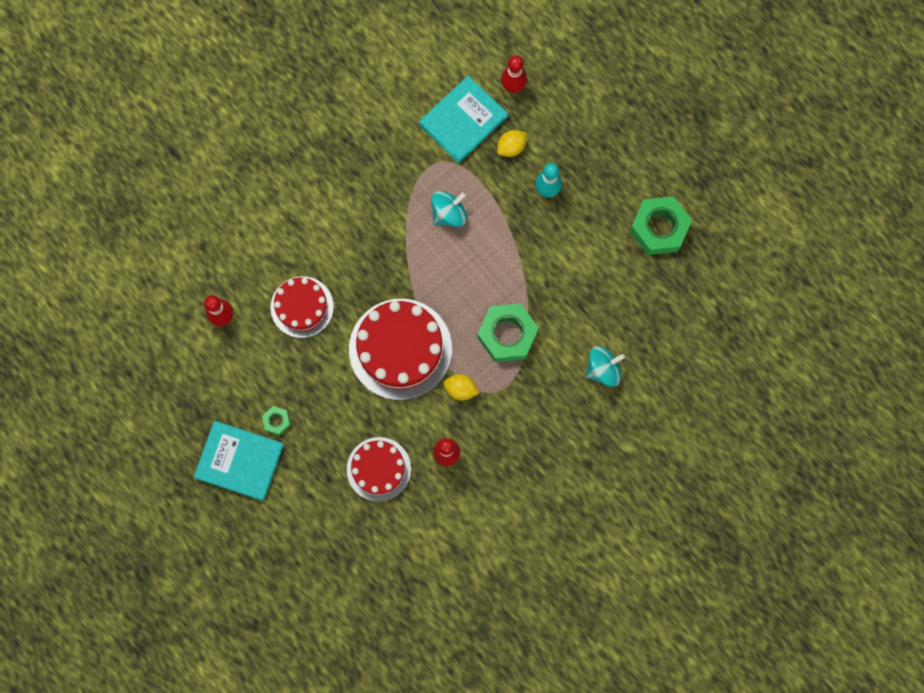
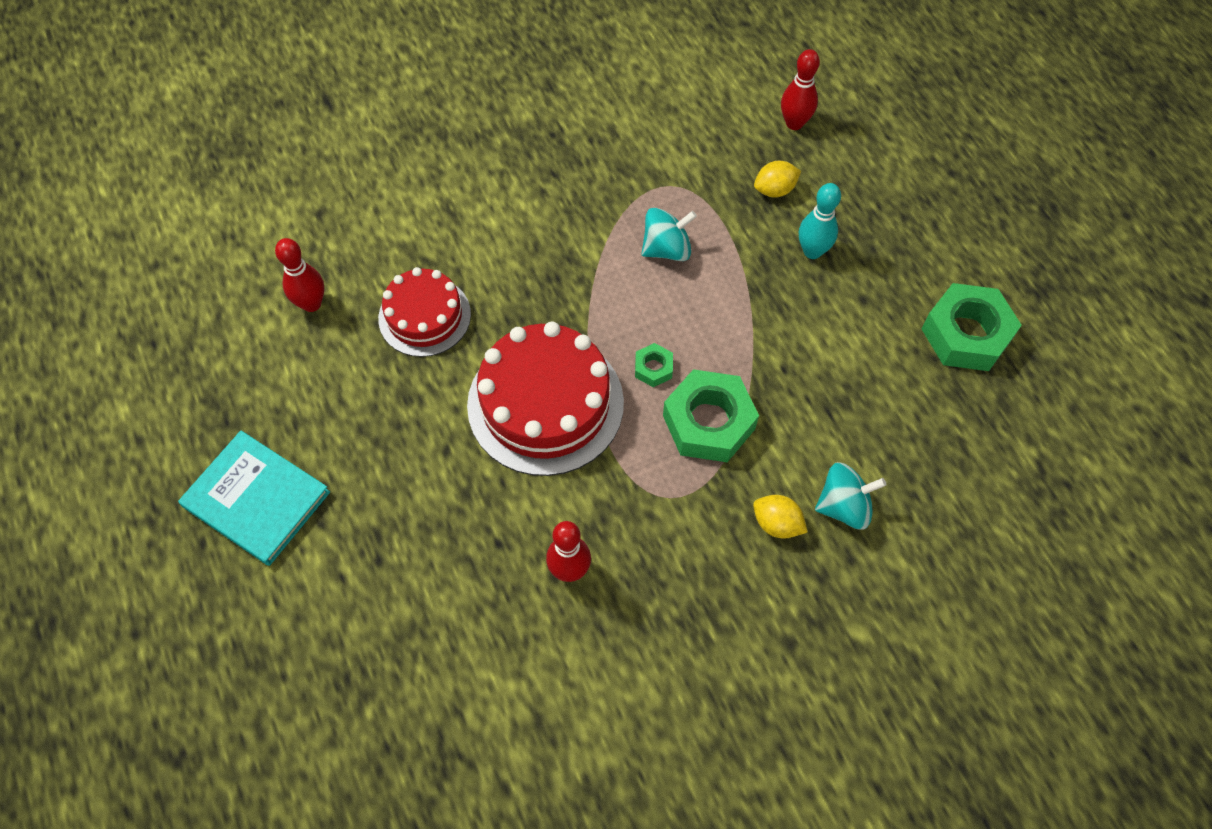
camera: 15 degrees right, 15 degrees down
green nut [262,406,291,435] -> green nut moved to [635,343,673,387]
red cake [347,437,411,502] -> none
turquoise book [419,76,508,163] -> none
yellow lemon [443,374,479,401] -> yellow lemon moved to [753,495,808,539]

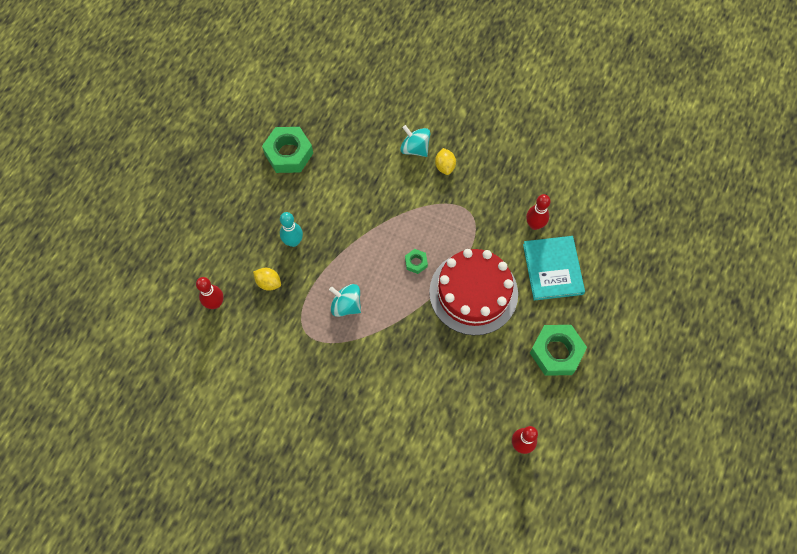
camera: 130 degrees left, 5 degrees up
turquoise book [178,431,330,566] -> turquoise book moved to [523,236,585,301]
red cake [378,267,471,357] -> none
green nut [663,369,759,462] -> green nut moved to [530,325,587,376]

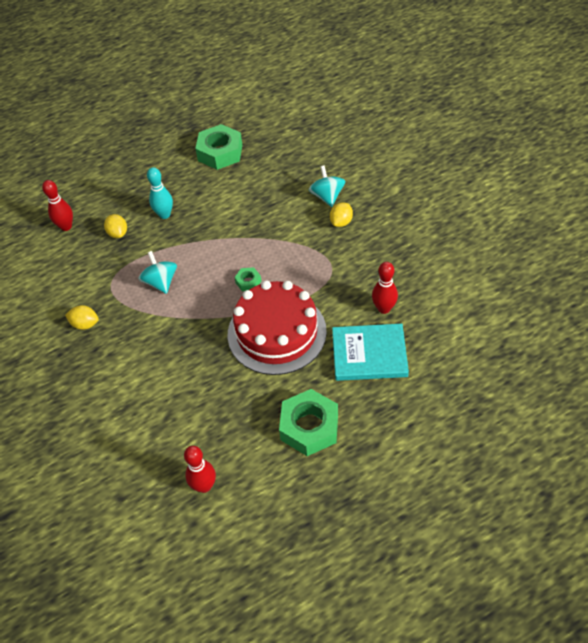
camera: 40 degrees right, 15 degrees down
turquoise book [523,236,585,301] -> turquoise book turned 60 degrees clockwise [332,324,409,381]
none -> yellow lemon [65,305,99,330]

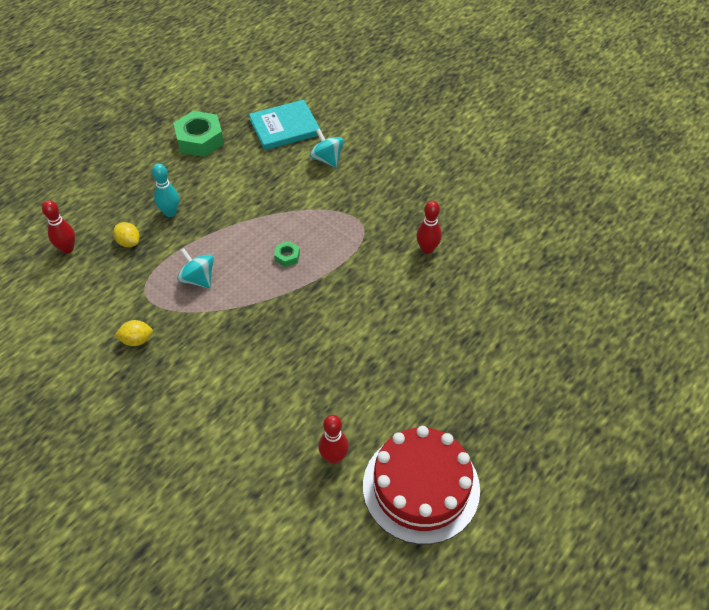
camera: 25 degrees left, 0 degrees up
red cake [228,280,327,375] -> red cake moved to [363,426,480,544]
green nut [279,389,338,456] -> none
yellow lemon [330,202,353,227] -> none
turquoise book [332,324,409,381] -> turquoise book moved to [249,100,320,150]

